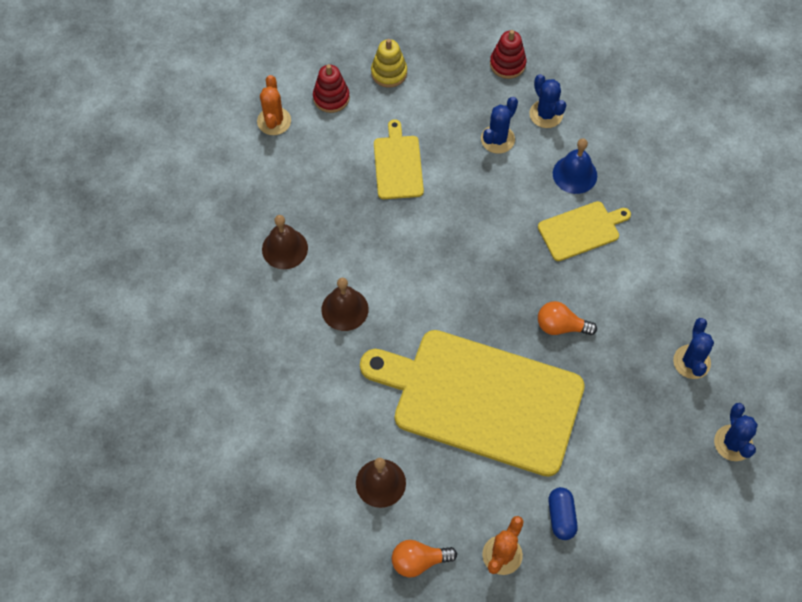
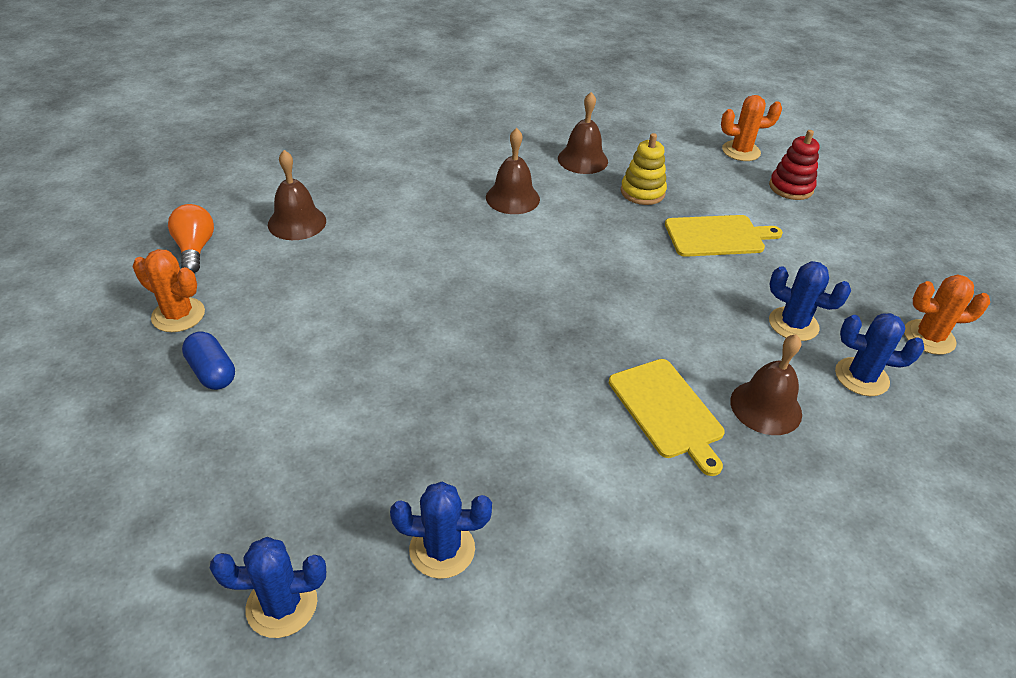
camera: 85 degrees right, 20 degrees down
yellow cutting board [360,330,585,477] -> none
yellow stacking toy [371,39,407,88] -> yellow stacking toy moved to [621,133,667,205]
red stacking toy [490,30,526,79] -> orange cactus [904,274,990,355]
blue cactus [529,74,566,128] -> blue cactus turned 45 degrees clockwise [835,313,924,396]
orange light bulb [538,301,597,335] -> none
blue capsule [548,487,578,540] -> blue capsule turned 60 degrees clockwise [182,331,235,390]
blue bell [553,138,597,194] -> brown bell [730,334,802,435]

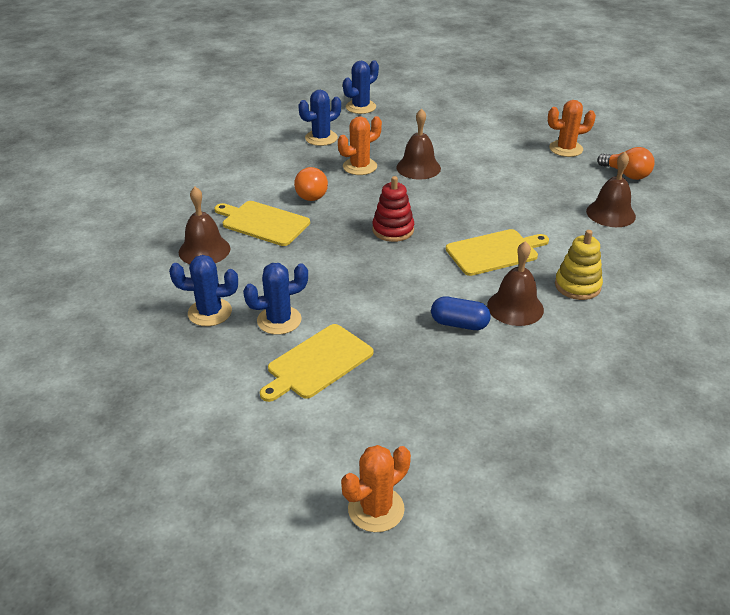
camera: 145 degrees right, 5 degrees down
blue capsule [182,331,235,390] -> blue capsule moved to [431,296,491,330]
brown bell [558,92,608,174] -> brown bell moved to [396,108,441,180]
yellow stacking toy [621,133,667,205] -> yellow stacking toy moved to [555,230,603,300]
red stacking toy [769,130,819,200] -> red stacking toy moved to [372,176,414,242]
blue cactus [835,313,924,396] -> blue cactus moved to [243,263,308,335]
orange cactus [904,274,990,355] -> orange cactus moved to [338,116,382,175]
none -> orange light bulb [294,167,328,201]
none -> yellow cutting board [446,229,549,276]

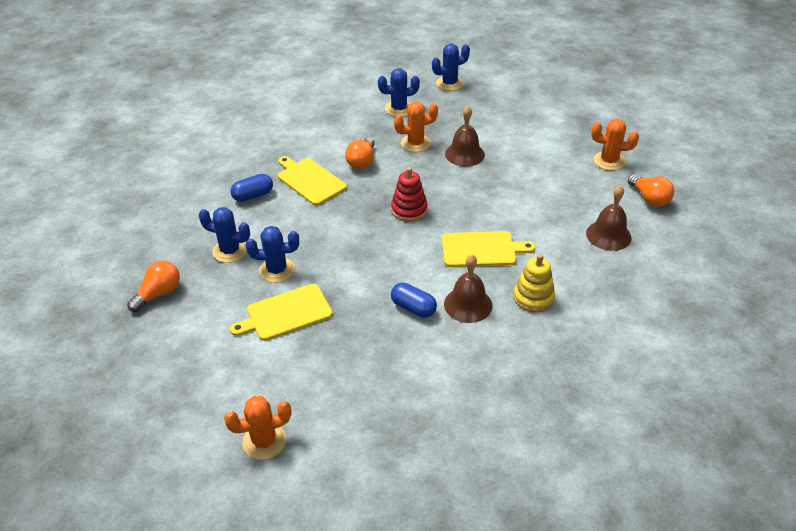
camera: 20 degrees right, 5 degrees up
brown bell [179,187,230,264] -> blue capsule [231,174,273,202]
none -> orange light bulb [127,260,180,312]

